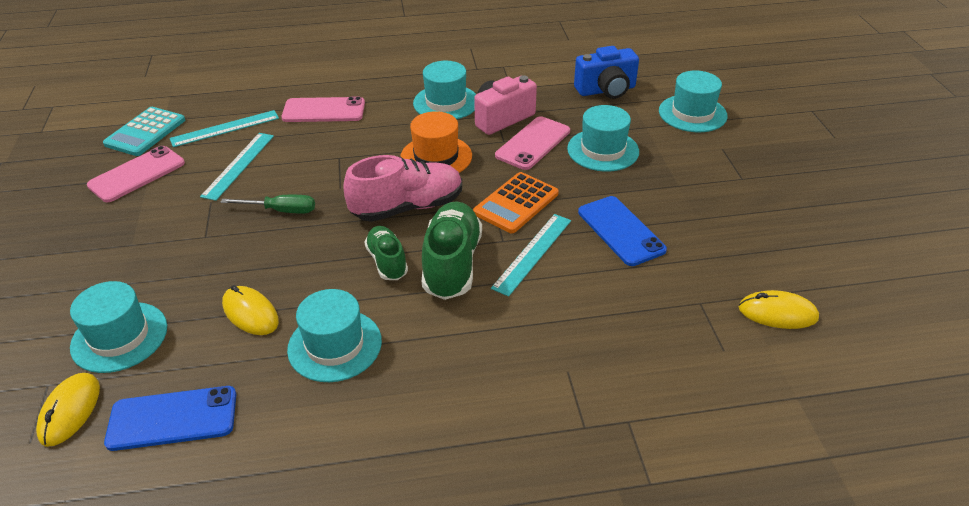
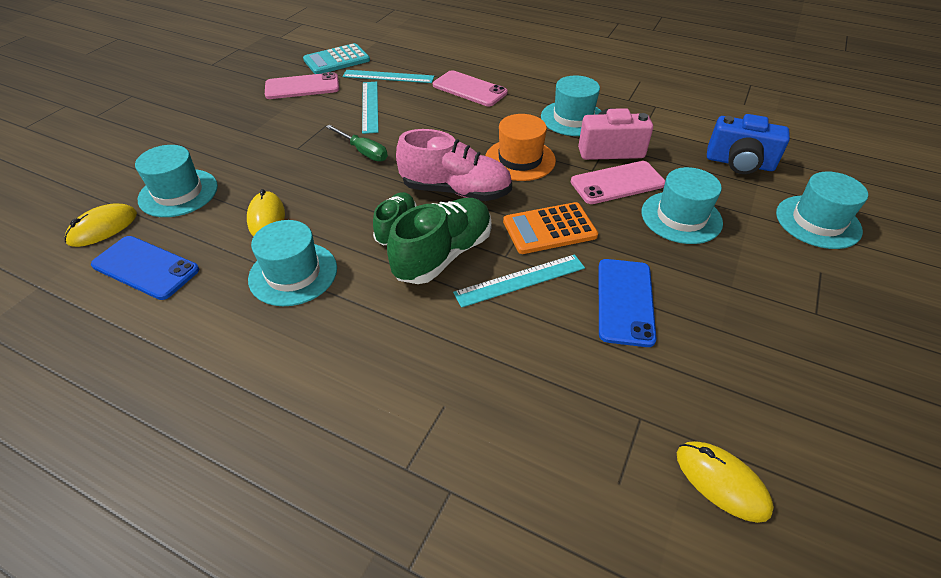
camera: 35 degrees right, 5 degrees up
turquoise ruler [200,133,274,201] -> turquoise ruler turned 60 degrees counterclockwise [362,82,378,134]

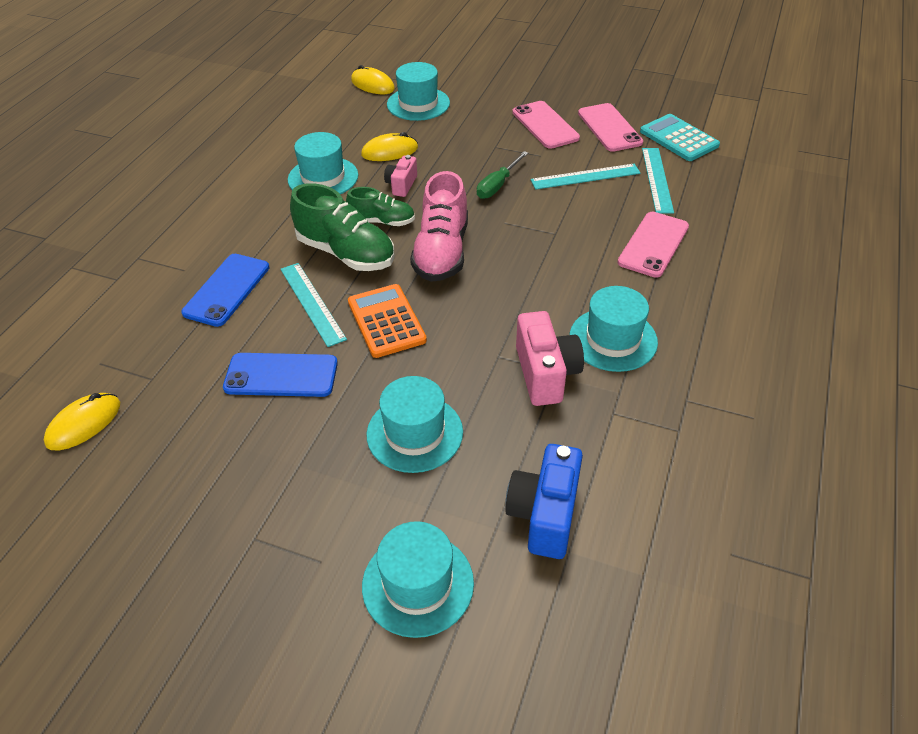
camera: 85 degrees right, 0 degrees up
blue phone [91,236,199,300] -> blue phone moved to [181,254,269,327]
orange hat [485,114,556,181] -> none
pink phone [571,161,665,204] -> pink phone moved to [512,101,580,149]
none -> pink camera [384,155,417,197]

